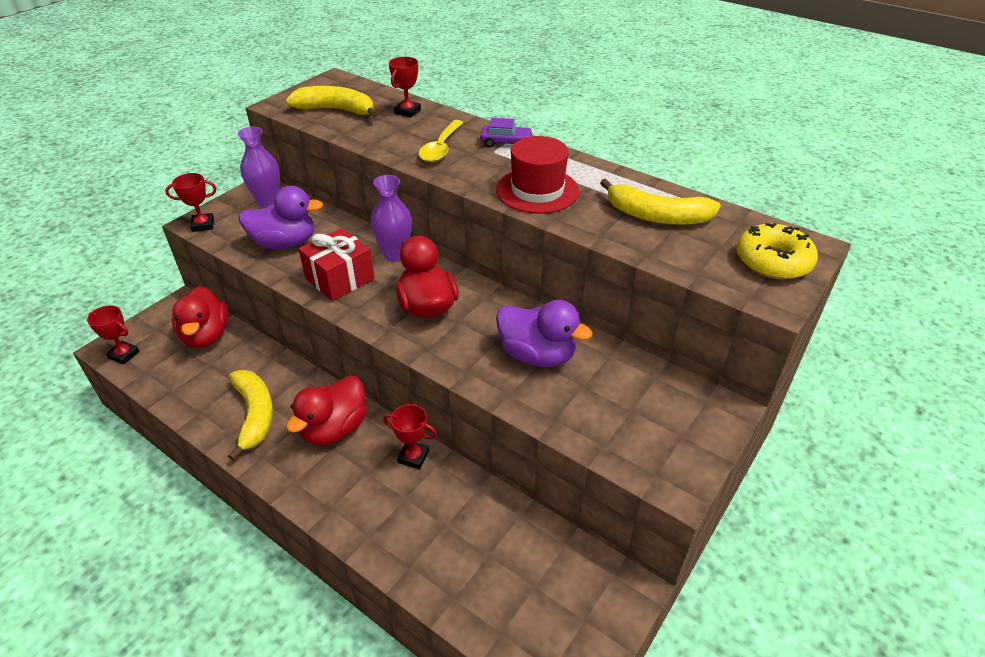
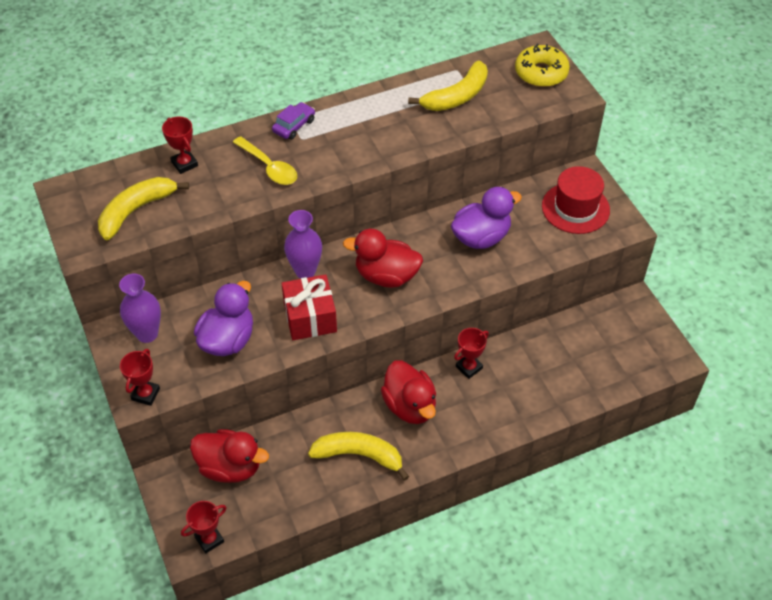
camera: 60 degrees left, 10 degrees up
red hat [496,136,579,214] -> red hat moved to [542,166,610,234]

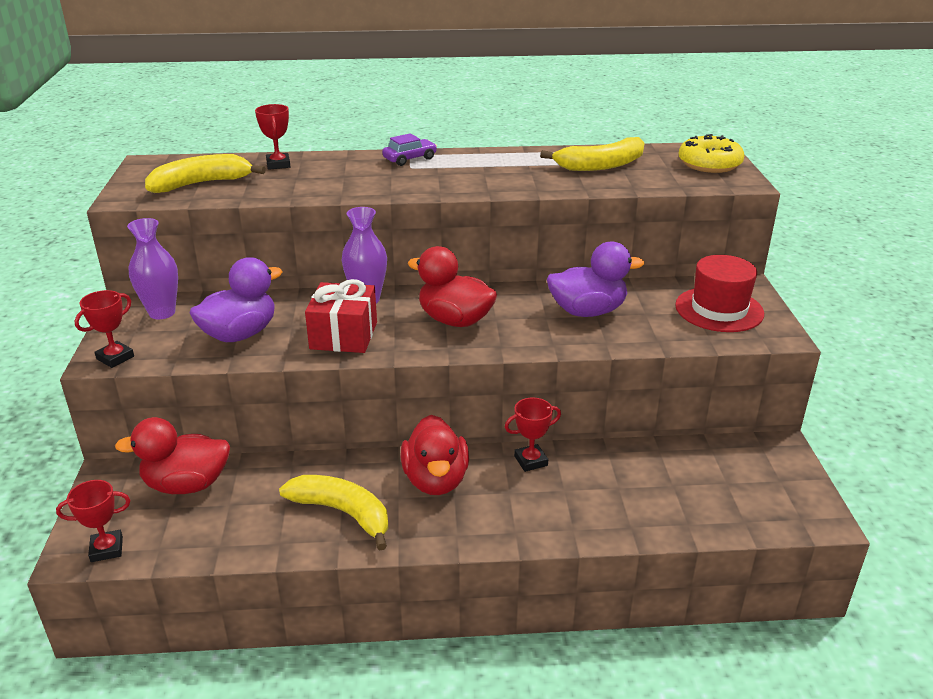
camera: 20 degrees right, 20 degrees down
red duck [190,429,269,483] -> red duck turned 135 degrees clockwise [115,417,230,494]
yellow spoon [233,136,297,185] -> none

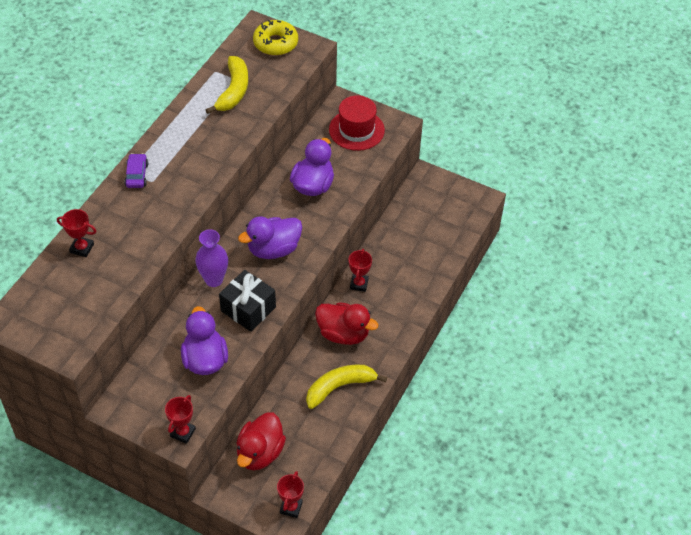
camera: 60 degrees left, 20 degrees up
red trophy [75,290,134,368] -> red trophy turned 45 degrees clockwise [165,395,196,444]
purple vase [127,218,178,319] -> none
yellow banana [145,154,266,193] -> none
red gift [305,279,377,353] -> black gift [219,270,276,332]
red duck [407,246,497,327] -> purple duck [238,217,302,259]

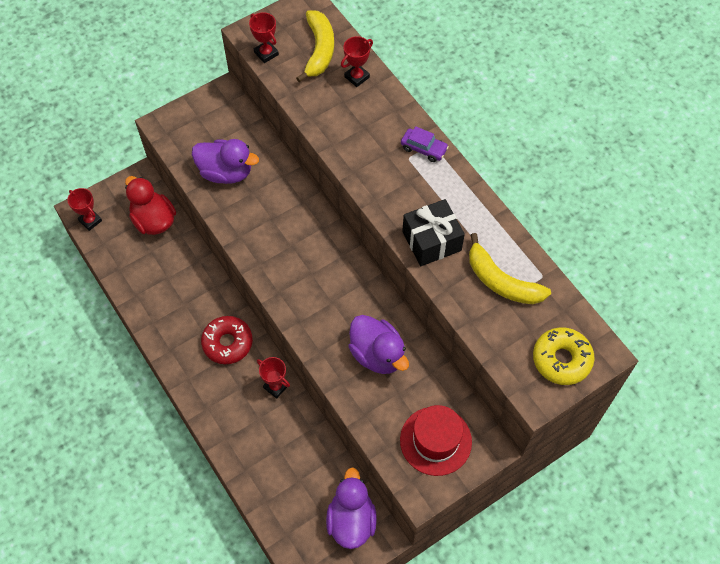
camera: 120 degrees right, 10 degrees up
red trophy [165,395,196,444] -> red trophy moved to [249,12,279,63]
purple vase [195,229,228,287] -> none
black gift [219,270,276,332] -> black gift moved to [402,199,465,266]
purple duck [238,217,302,259] -> purple duck moved to [326,467,377,549]
yellow banana [306,365,387,409] -> yellow banana moved to [296,11,334,83]
red duck [315,302,379,345] -> red donut [201,316,253,364]

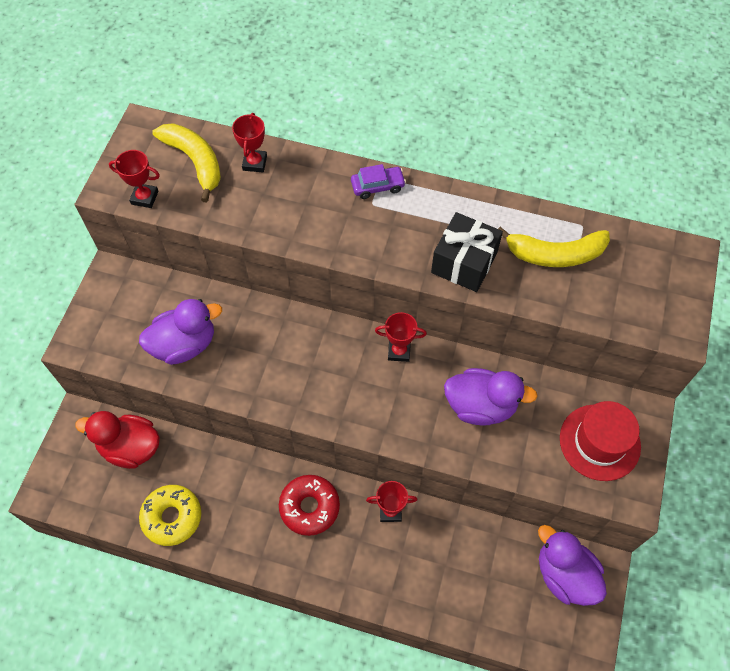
camera: 40 degrees left, 0 degrees up
red trophy [67,188,102,231] -> red trophy moved to [375,312,427,362]
yellow donut [533,327,595,385] -> yellow donut moved to [139,485,201,546]

